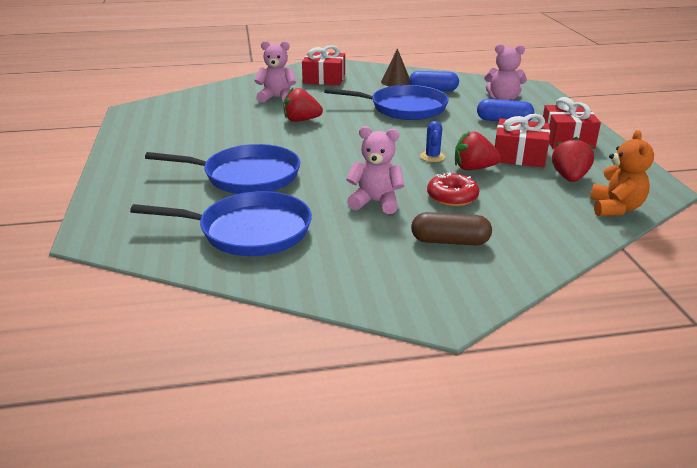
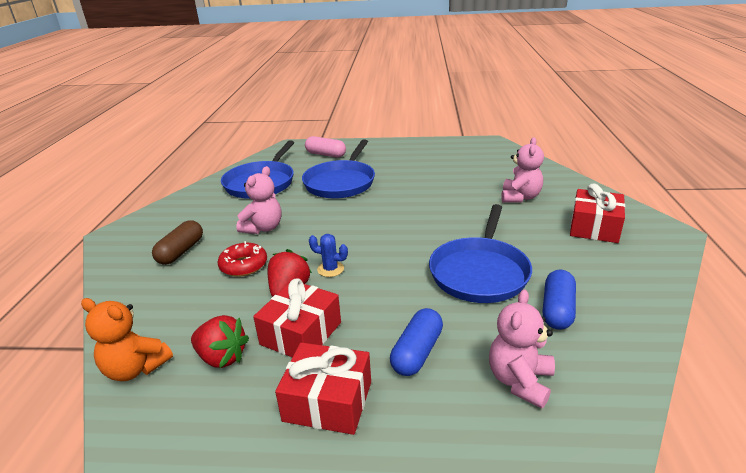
camera: 105 degrees right, 0 degrees up
red strawberry [283,88,323,122] -> none
brown cone [381,48,409,86] -> none
none -> pink capsule [305,136,346,158]

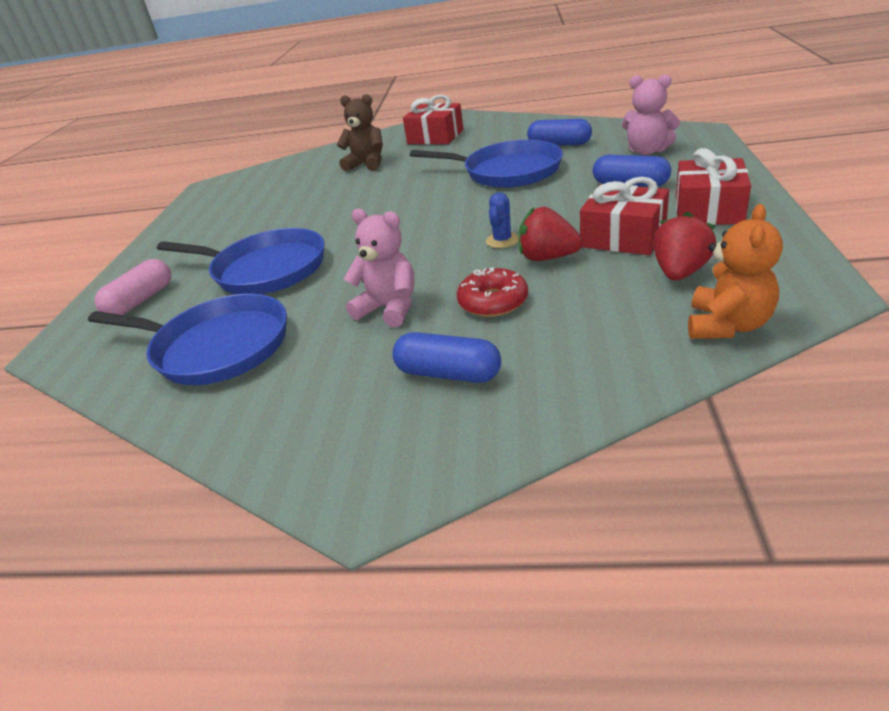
camera: 85 degrees left, 5 degrees up
brown capsule [152,220,203,265] -> blue capsule [393,332,501,383]
pink teddy bear [501,137,544,203] -> brown teddy bear [337,94,383,171]

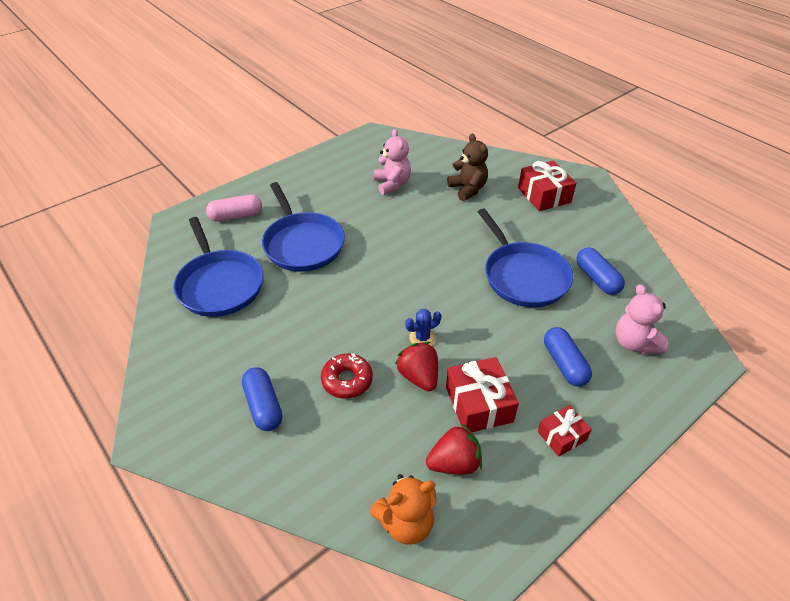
camera: 40 degrees right, 10 degrees up
pink teddy bear [344,209,415,327] -> pink teddy bear moved to [374,129,411,195]
red gift [676,148,751,225] -> red gift [538,405,592,457], size x0.61

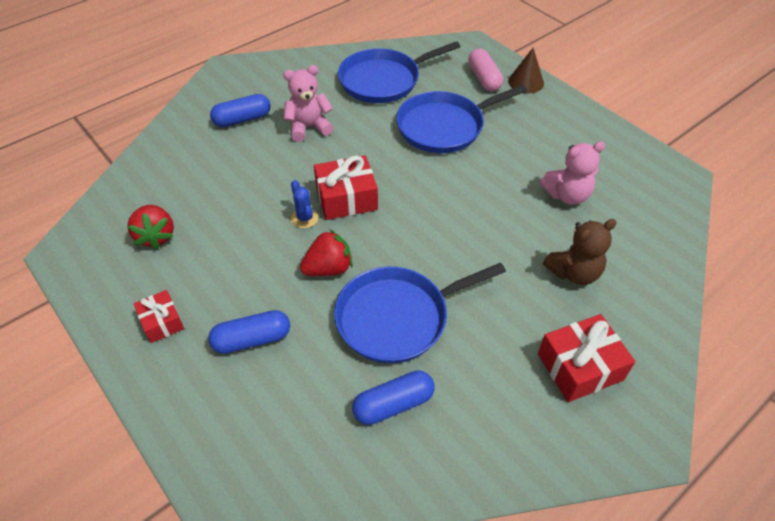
camera: 90 degrees right, 5 degrees up
red donut [321,354,373,399] -> none
orange teddy bear [370,474,436,545] -> none
red strawberry [395,342,438,391] -> red strawberry moved to [300,229,353,276]
red gift [446,357,519,432] -> red gift moved to [314,155,378,220]
pink teddy bear [615,284,668,354] -> pink teddy bear moved to [283,65,334,142]
none -> brown cone [508,48,544,93]

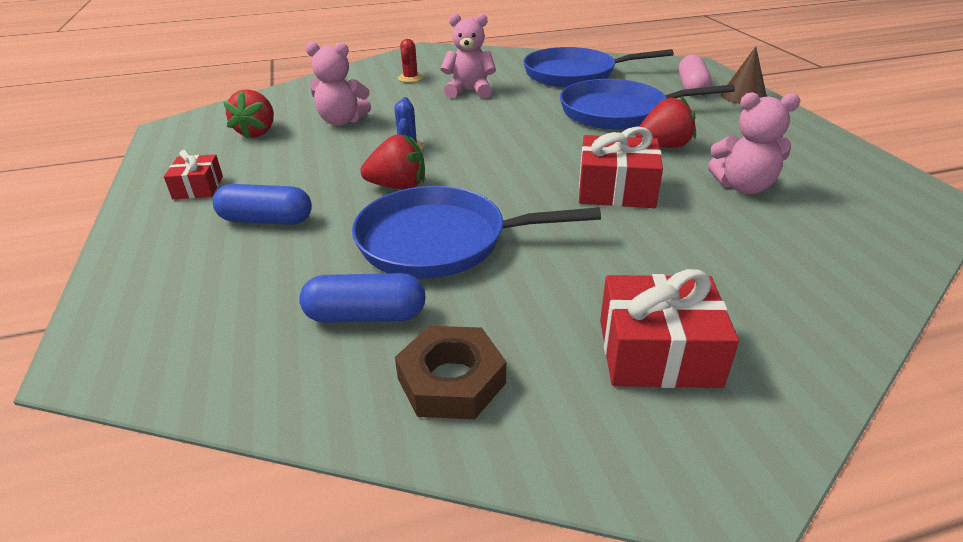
camera: 25 degrees right, 15 degrees down
blue capsule [210,94,271,127] -> red cactus [398,39,423,83]
red gift [314,155,378,220] -> red gift moved to [579,126,663,208]
brown teddy bear [543,219,617,285] -> none
none -> pink teddy bear [306,42,371,126]
none -> brown nut [395,326,506,419]
none -> red strawberry [636,96,696,148]

